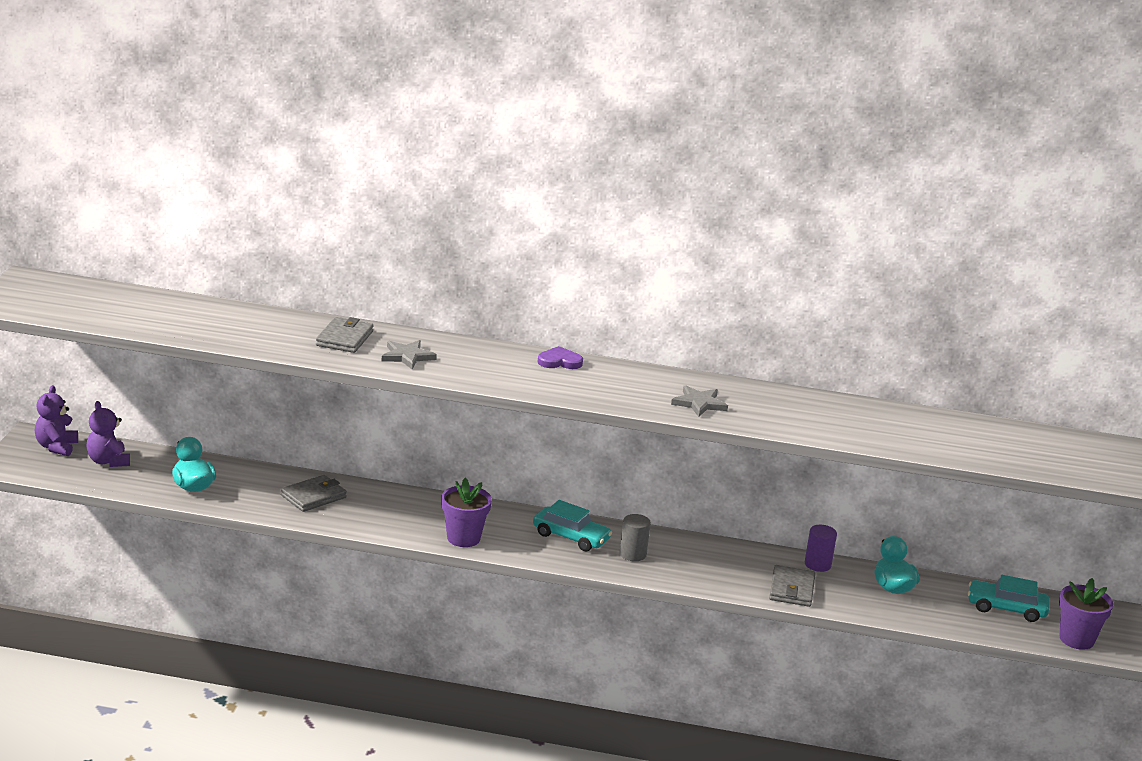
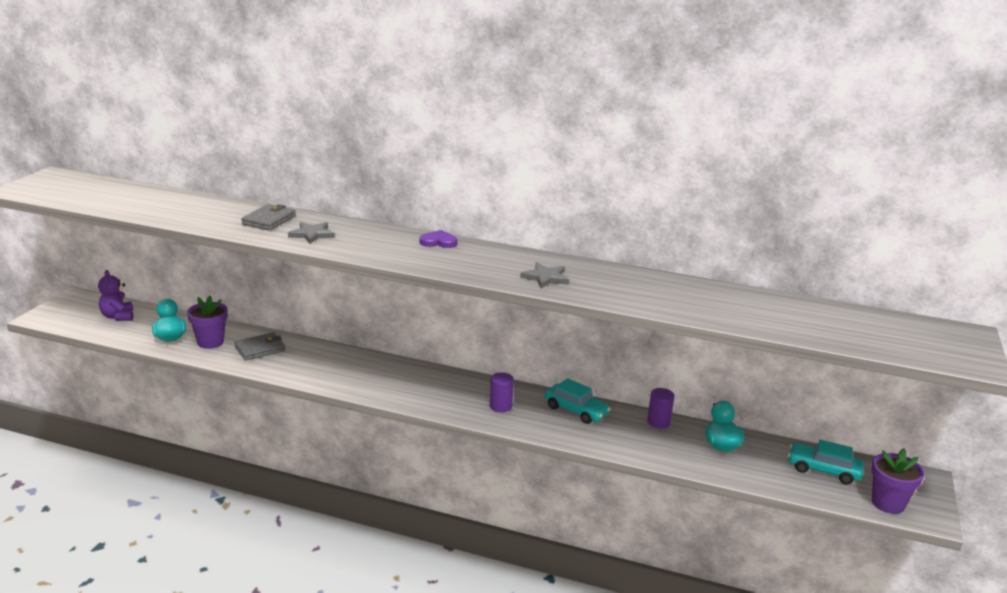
camera: 10 degrees right, 0 degrees up
purple teddy bear [34,385,78,456] -> none
purple flower pot [441,478,492,547] -> purple flower pot moved to [187,296,228,349]
turquoise car [533,500,612,551] -> turquoise car moved to [545,378,611,424]
grey cylinder [620,514,651,561] -> purple cylinder [490,372,514,412]
grey wallet [769,565,815,607] -> none

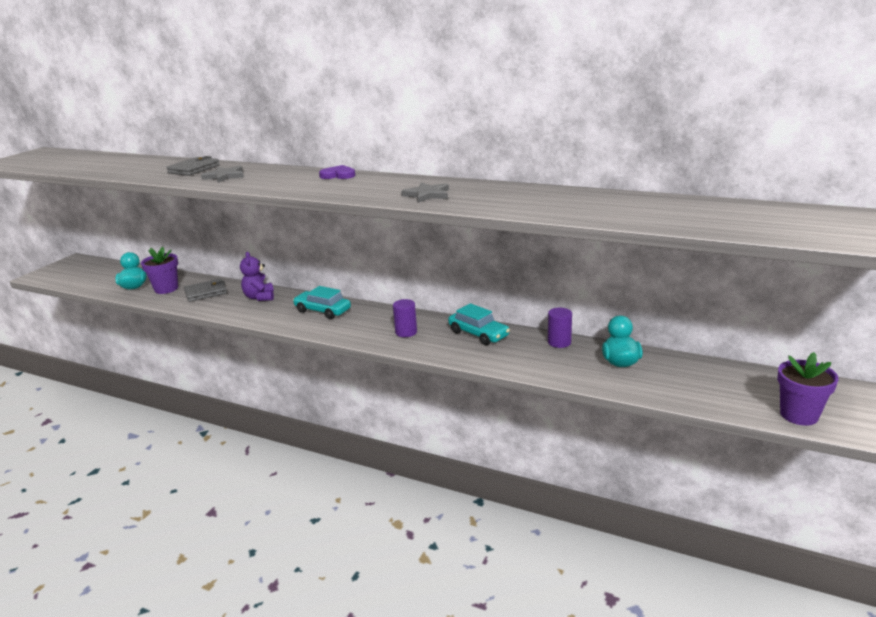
camera: 10 degrees right, 0 degrees up
purple teddy bear [98,270,134,321] -> purple teddy bear moved to [240,252,274,301]
turquoise car [788,440,864,484] -> turquoise car moved to [293,286,351,319]

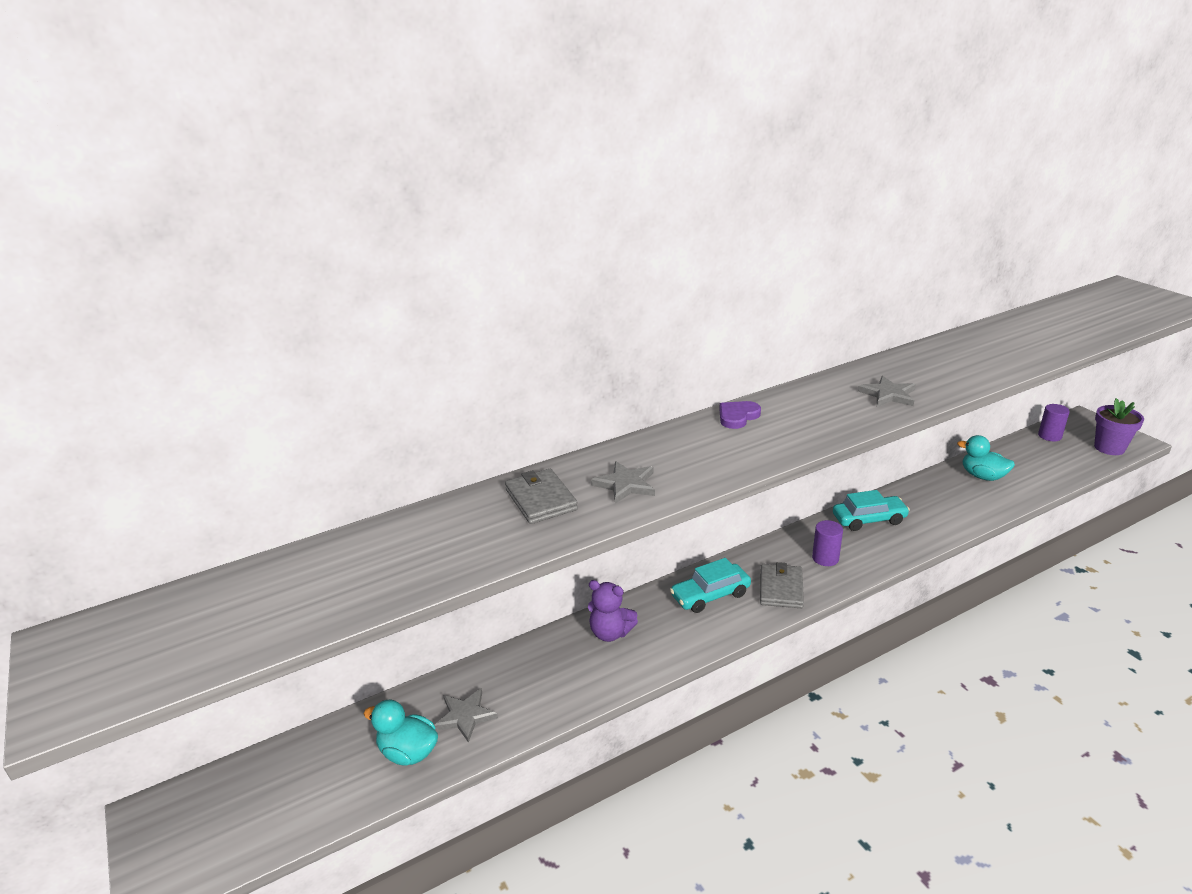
camera: 55 degrees left, 5 degrees up
purple flower pot [141,247,178,294] -> grey star [435,688,498,743]
grey wallet [184,279,227,302] -> grey wallet moved to [760,562,804,608]
purple cylinder [548,308,572,348] -> purple cylinder moved to [1038,404,1070,441]

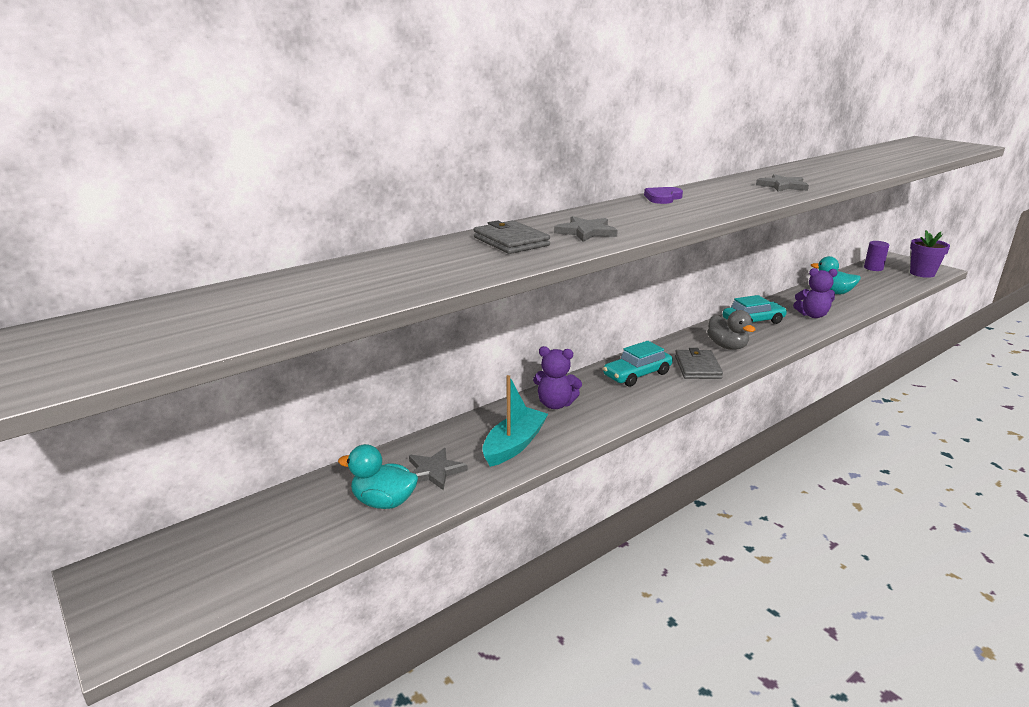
camera: 10 degrees left, 5 degrees down
purple cylinder [812,520,843,566] -> grey duck [707,310,756,350]
none -> turquoise boat [482,375,548,467]
none -> purple teddy bear [793,268,838,318]

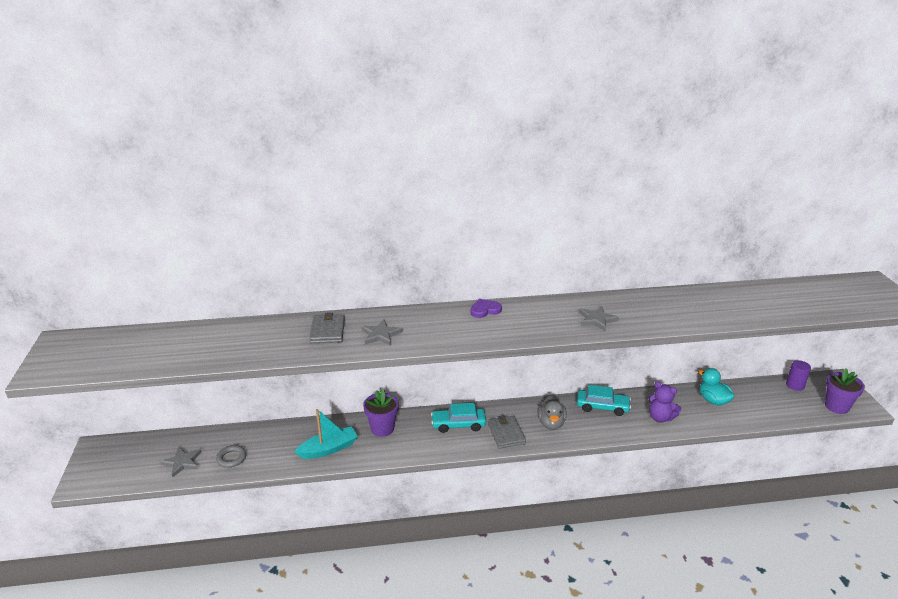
camera: 30 degrees right, 5 degrees up
turquoise duck [338,444,418,509] -> grey ring [216,445,246,468]
grey star [409,448,468,490] -> grey star moved to [161,447,201,477]
purple teddy bear [533,346,582,409] -> purple flower pot [363,389,399,437]
grey wallet [675,348,723,379] -> grey wallet turned 45 degrees counterclockwise [488,415,526,449]

